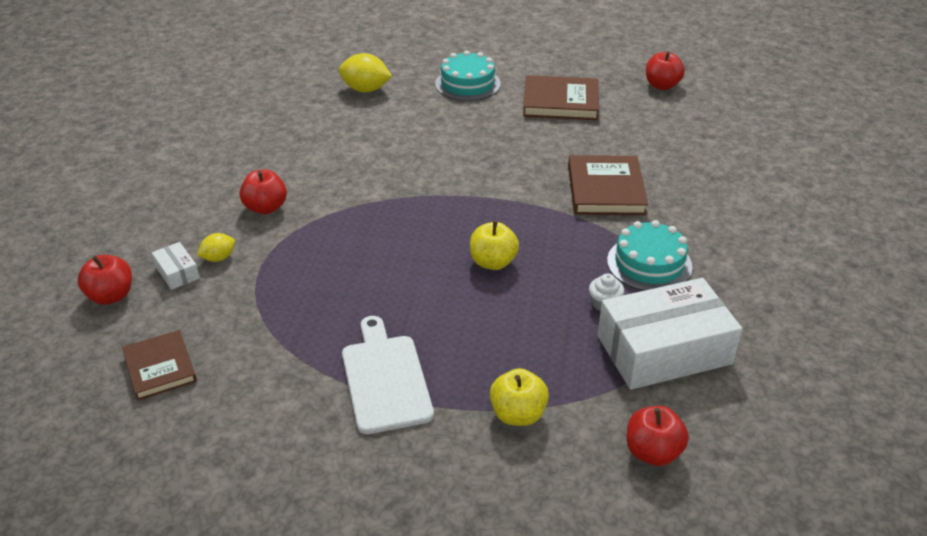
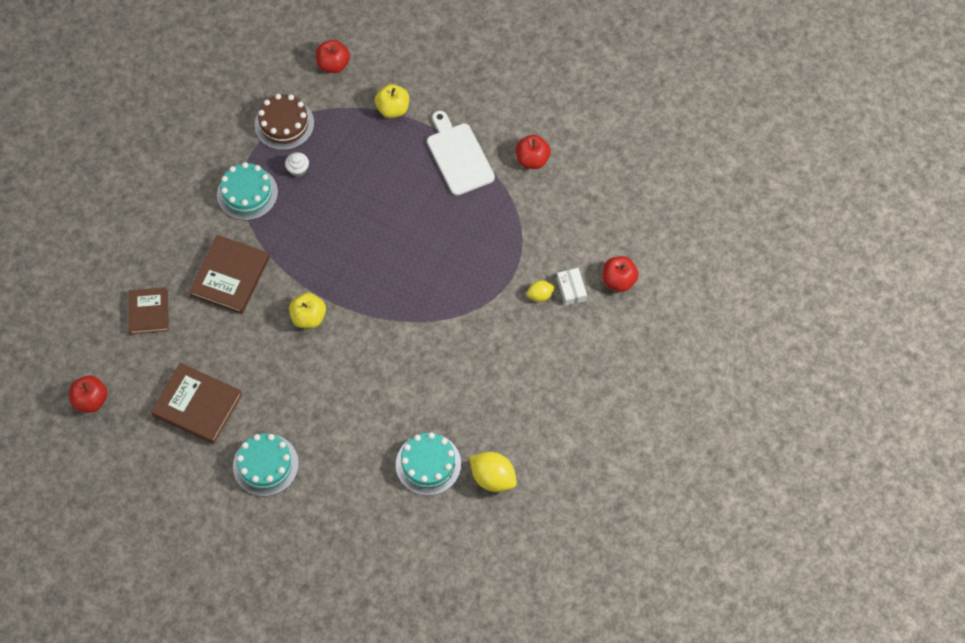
camera: 160 degrees left, 25 degrees up
brown book [122,330,197,400] -> brown book moved to [128,287,169,334]
red apple [240,169,287,215] -> red apple moved to [516,135,551,169]
yellow lemon [339,53,392,92] -> yellow lemon moved to [470,452,517,492]
white cutting board [342,316,434,434] -> white cutting board turned 150 degrees clockwise [427,111,495,196]
yellow apple [470,221,519,270] -> yellow apple moved to [289,293,326,328]
white box [598,278,742,390] -> brown cake [255,94,314,150]
none -> turquoise cake [396,432,461,496]

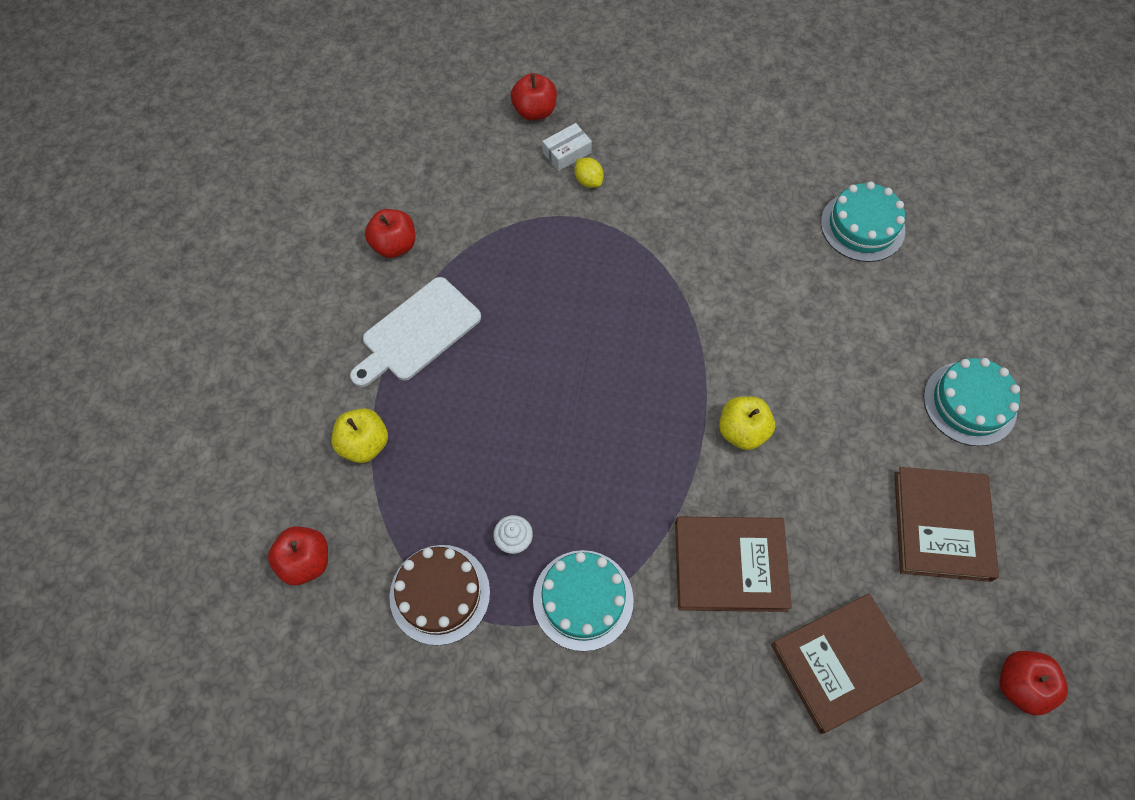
camera: 110 degrees left, 0 degrees up
brown book [128,287,169,334] -> brown book [771,593,923,734], size x1.50
yellow lemon [470,452,517,492] -> none

